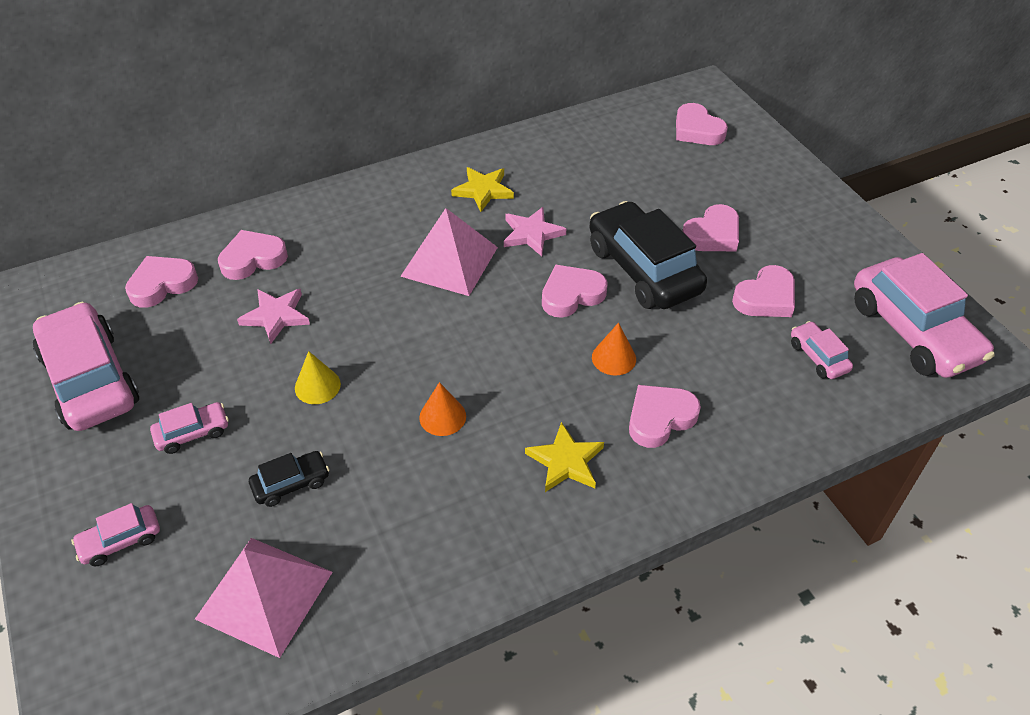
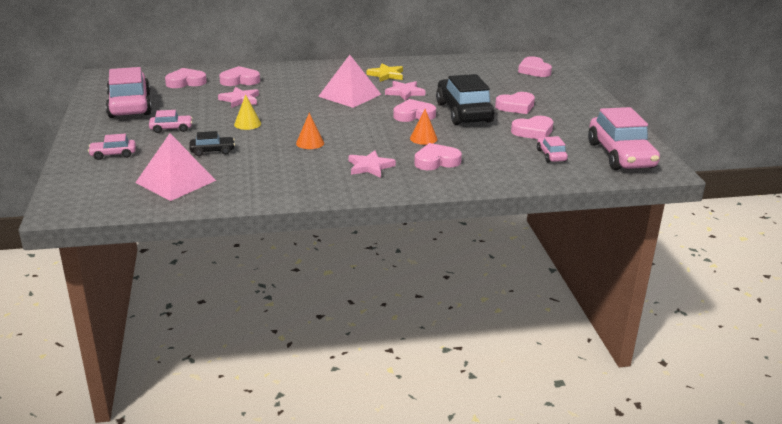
camera: 15 degrees right, 20 degrees down
yellow star [525,422,604,492] -> pink star [348,151,396,178]

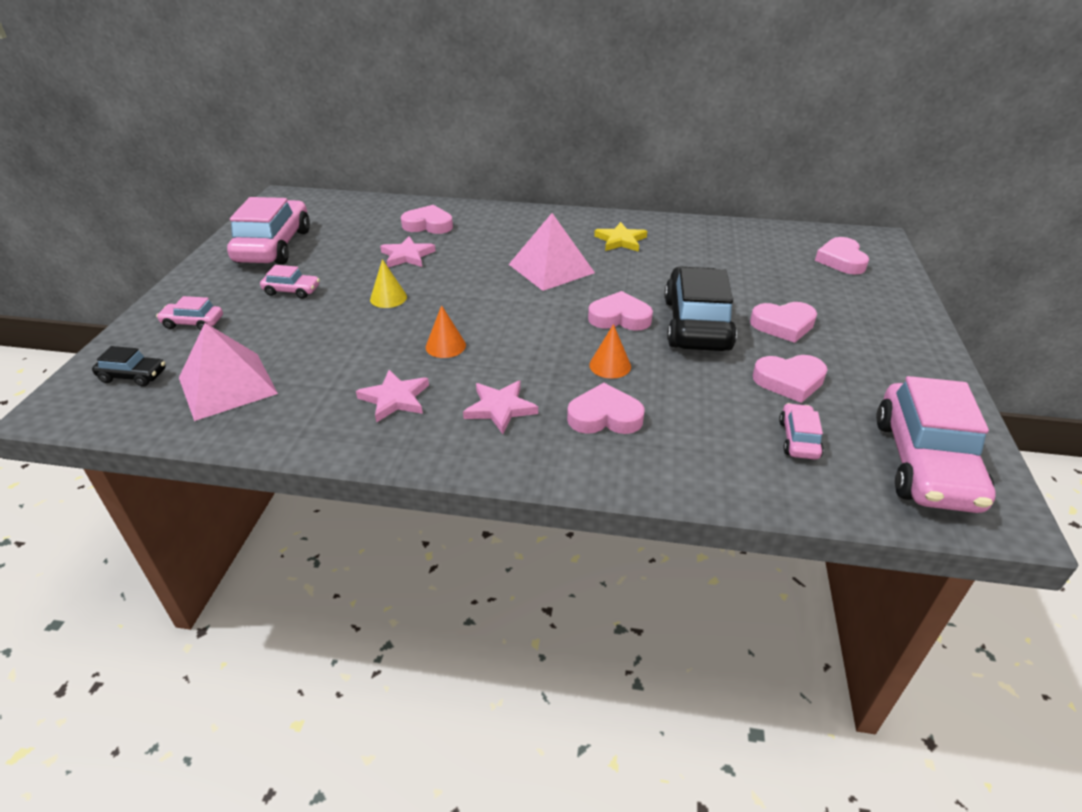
camera: 20 degrees right, 10 degrees up
pink heart [165,68,207,88] -> none
black car [189,131,235,156] -> black car moved to [92,346,166,387]
pink star [385,81,425,101] -> pink star moved to [356,370,429,423]

